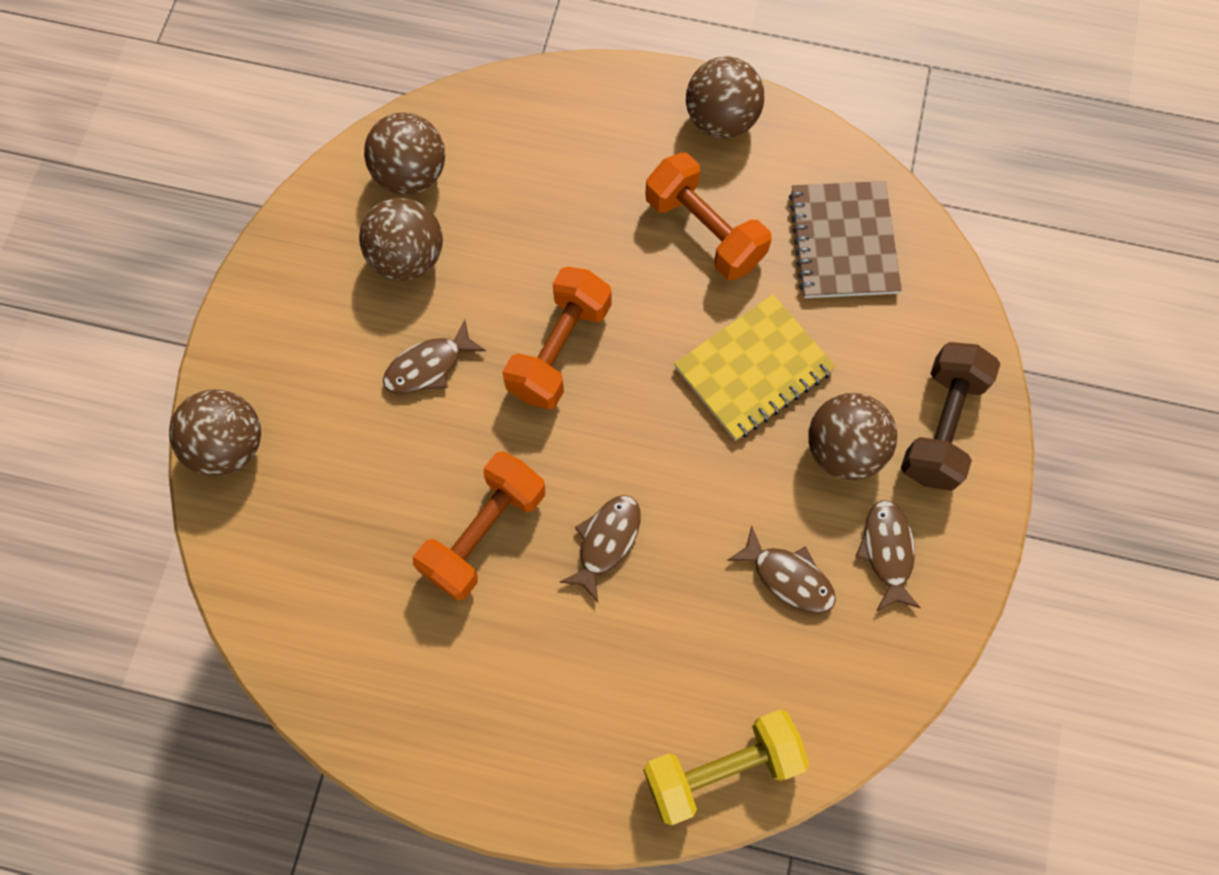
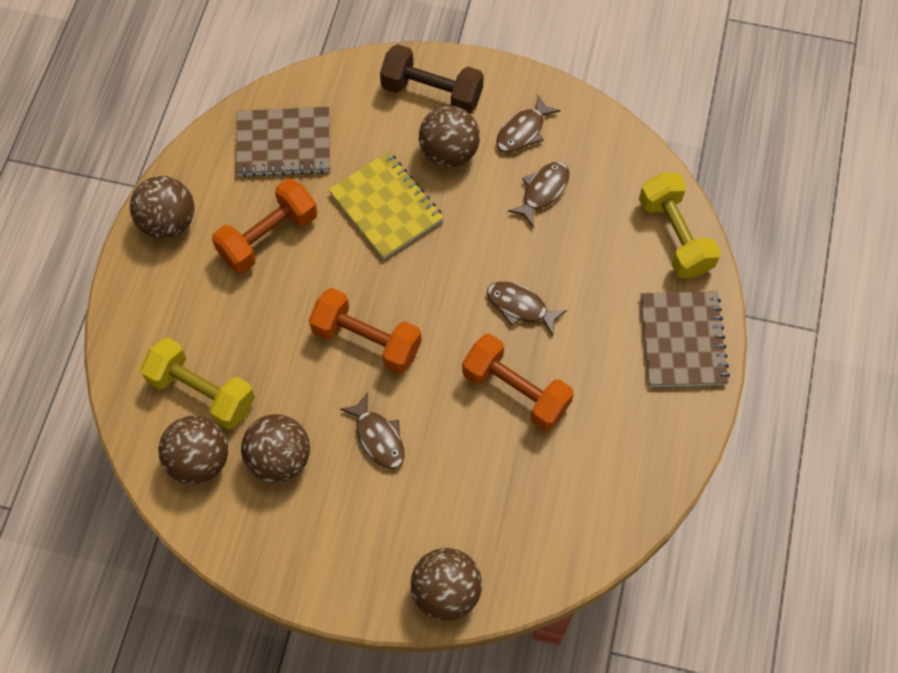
camera: 90 degrees left, 5 degrees down
brown fish [855,500,921,610] -> brown fish turned 45 degrees counterclockwise [496,95,561,152]
none -> yellow dumbbell [140,337,255,430]
none -> brown notebook [640,291,730,387]

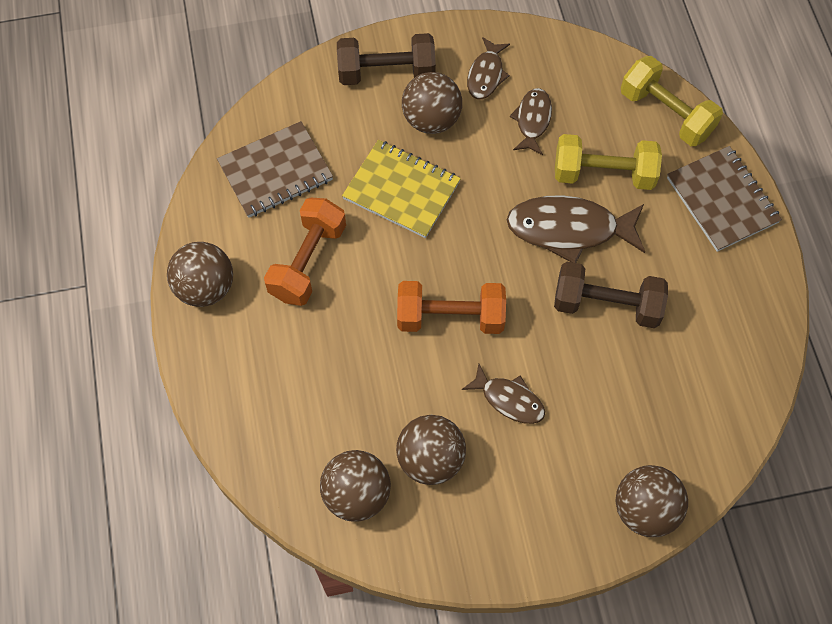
camera: 25 degrees left, 0 degrees up
yellow dumbbell [140,337,255,430] -> yellow dumbbell moved to [555,134,662,190]
orange dumbbell [462,334,574,431] -> brown dumbbell [554,262,668,328]
brown fish [487,282,567,336] -> brown fish [507,195,645,263], size x1.73

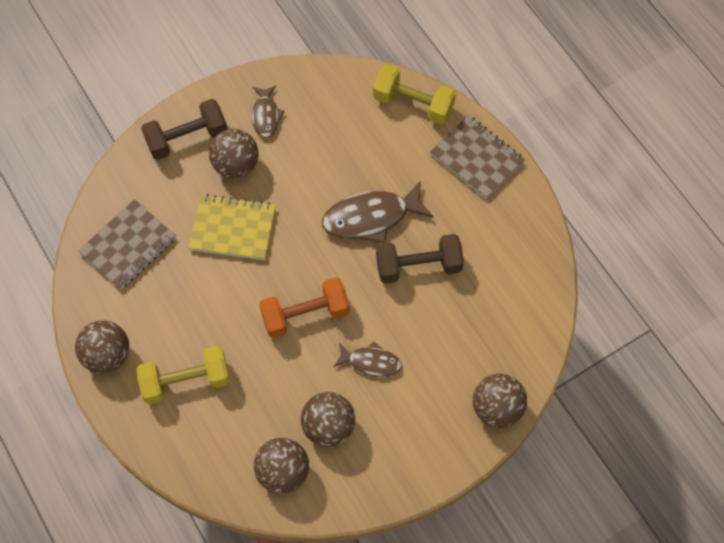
camera: 20 degrees left, 0 degrees up
orange dumbbell [264,198,346,306] -> none
brown fish [510,88,552,155] -> none
yellow dumbbell [555,134,662,190] -> yellow dumbbell moved to [136,346,230,404]

